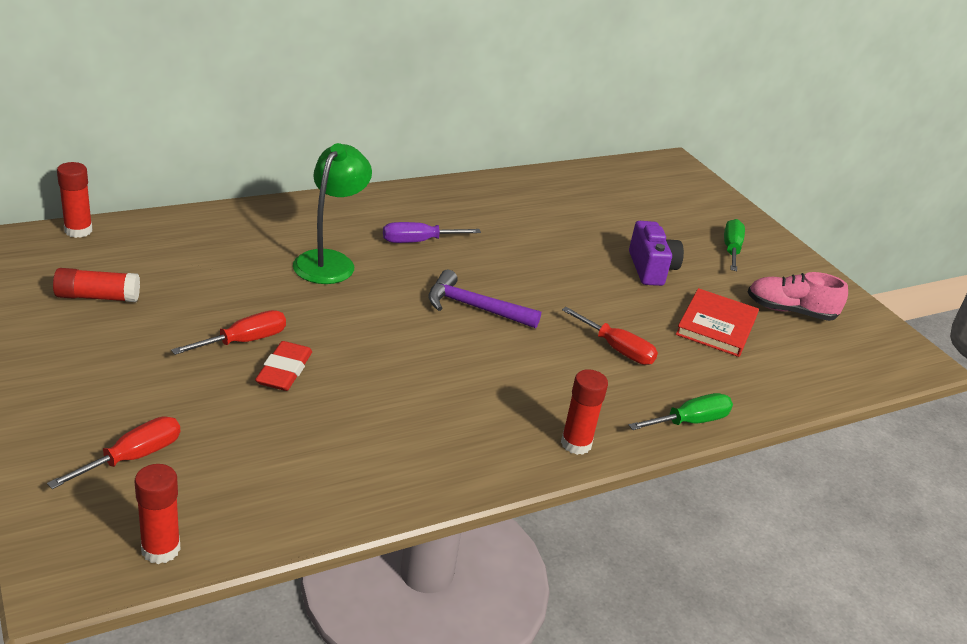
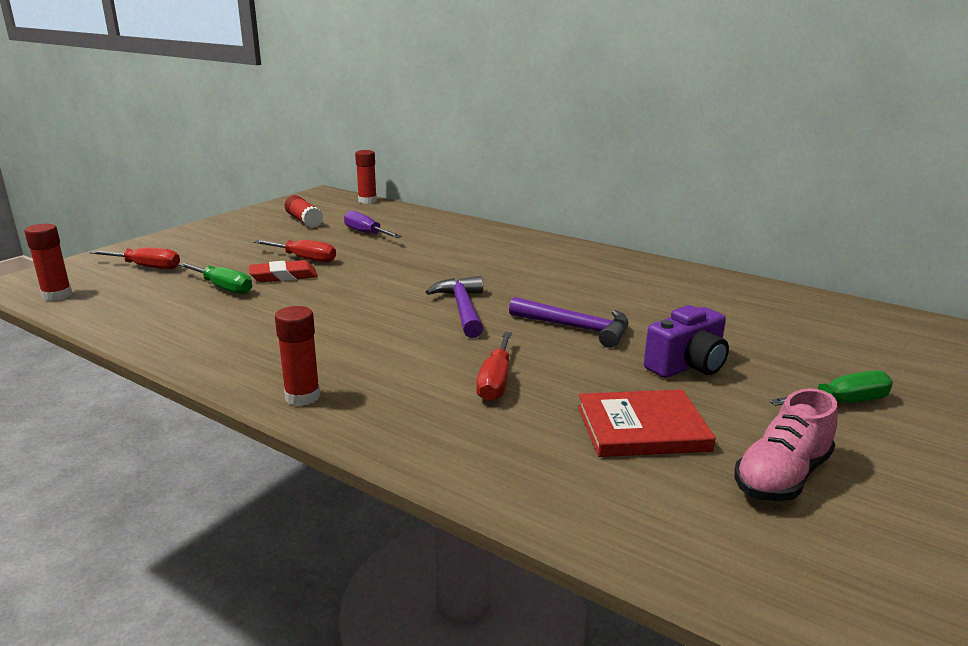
camera: 65 degrees right, 10 degrees down
green lamp [293,143,372,284] -> none
purple screwdriver [383,222,481,243] -> purple screwdriver moved to [344,210,402,238]
green screwdriver [629,393,733,430] -> green screwdriver moved to [178,263,252,294]
pink shoe [748,272,848,321] -> pink shoe turned 120 degrees counterclockwise [735,389,838,501]
none -> purple hammer [509,297,629,348]

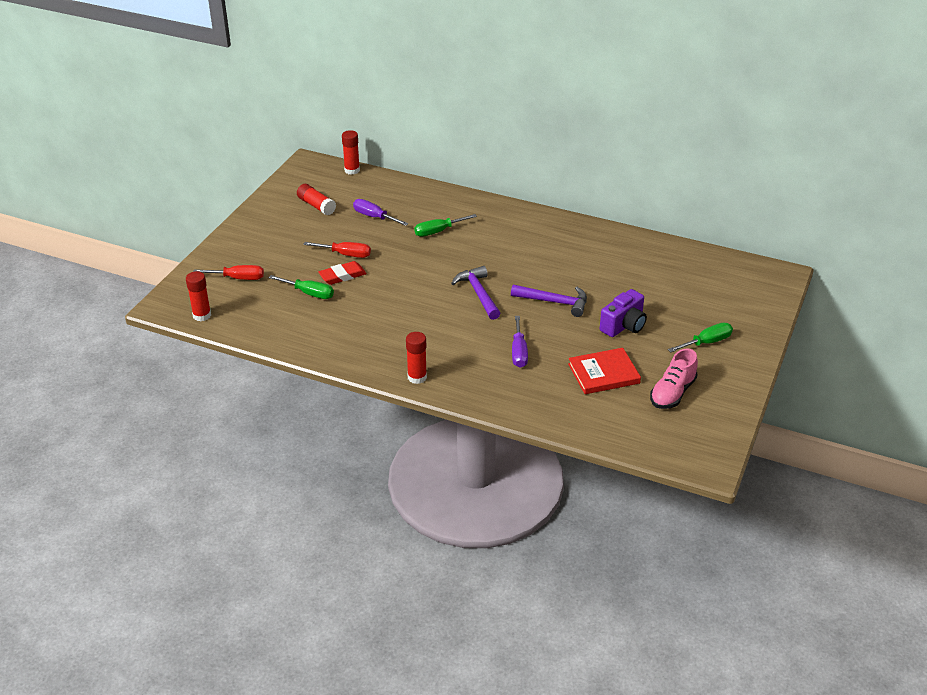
camera: 10 degrees left, 15 degrees up
red screwdriver [476,332,512,401] -> purple screwdriver [512,316,528,368]
none -> green screwdriver [414,214,477,237]

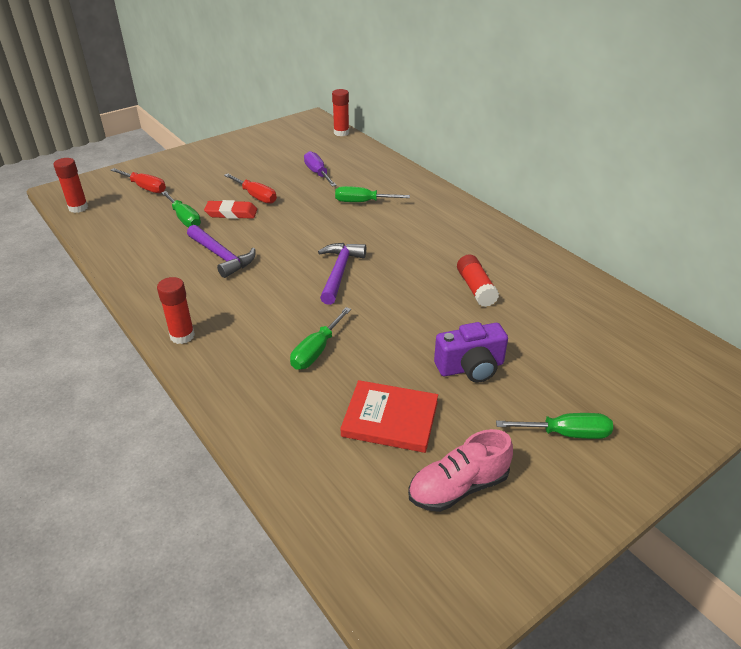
camera: 30 degrees right, 0 degrees up
red glue stick [297,184,336,215] -> red glue stick moved to [457,254,499,307]
purple hammer [511,285,587,317] -> purple hammer moved to [187,225,255,278]
purple screwdriver [512,316,528,368] -> green screwdriver [290,307,351,370]

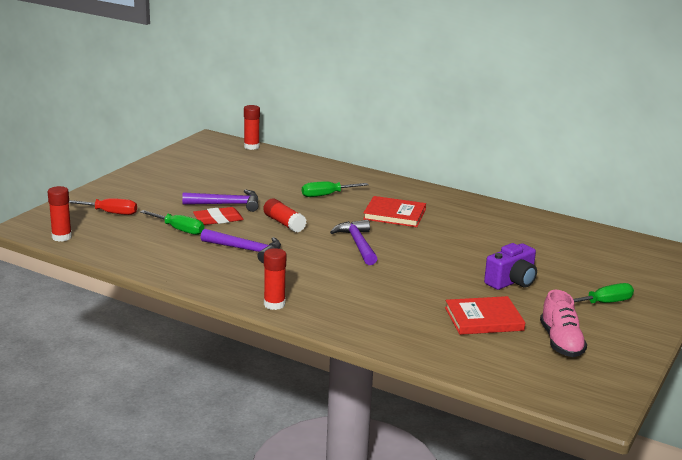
camera: 25 degrees left, 15 degrees down
red screwdriver [224,173,277,204] -> purple hammer [182,189,258,212]
green screwdriver [290,307,351,370] -> none
purple screwdriver [304,151,337,187] -> none
pink shoe [408,429,513,512] -> pink shoe turned 45 degrees counterclockwise [540,290,587,357]
red glue stick [457,254,499,307] -> red glue stick moved to [263,198,307,232]
none -> red book [363,196,426,227]

